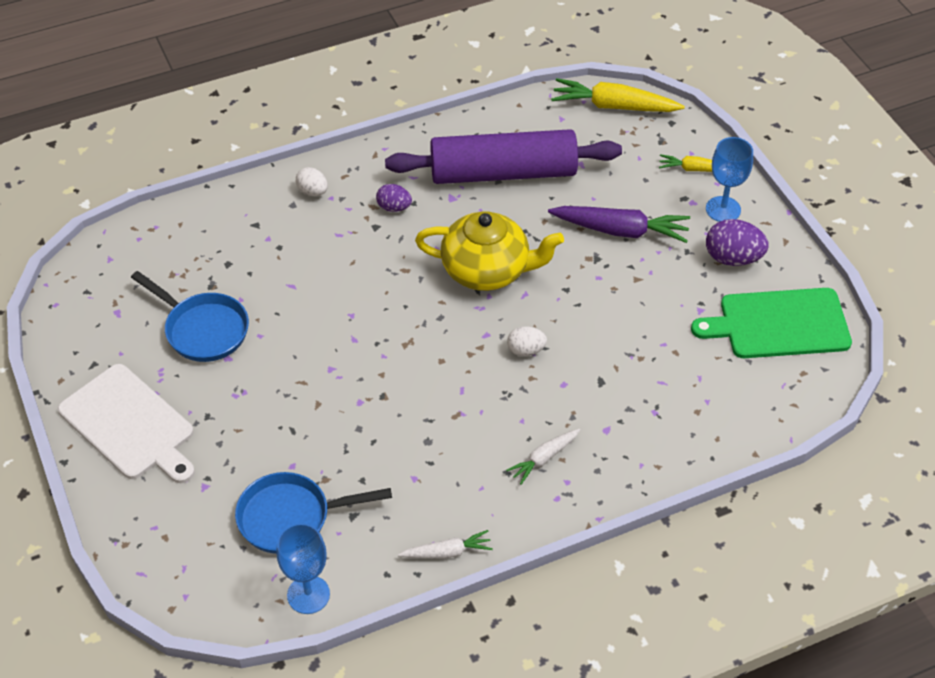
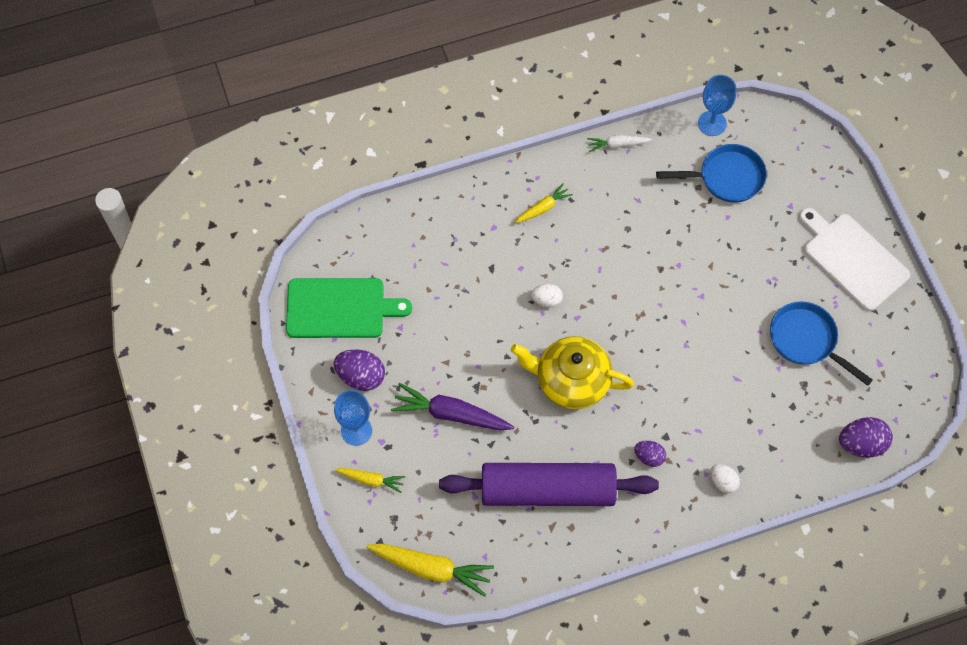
camera: 175 degrees left, 15 degrees up
white carrot [506,429,580,485] -> yellow carrot [515,183,573,223]
none -> purple egg [839,417,893,458]

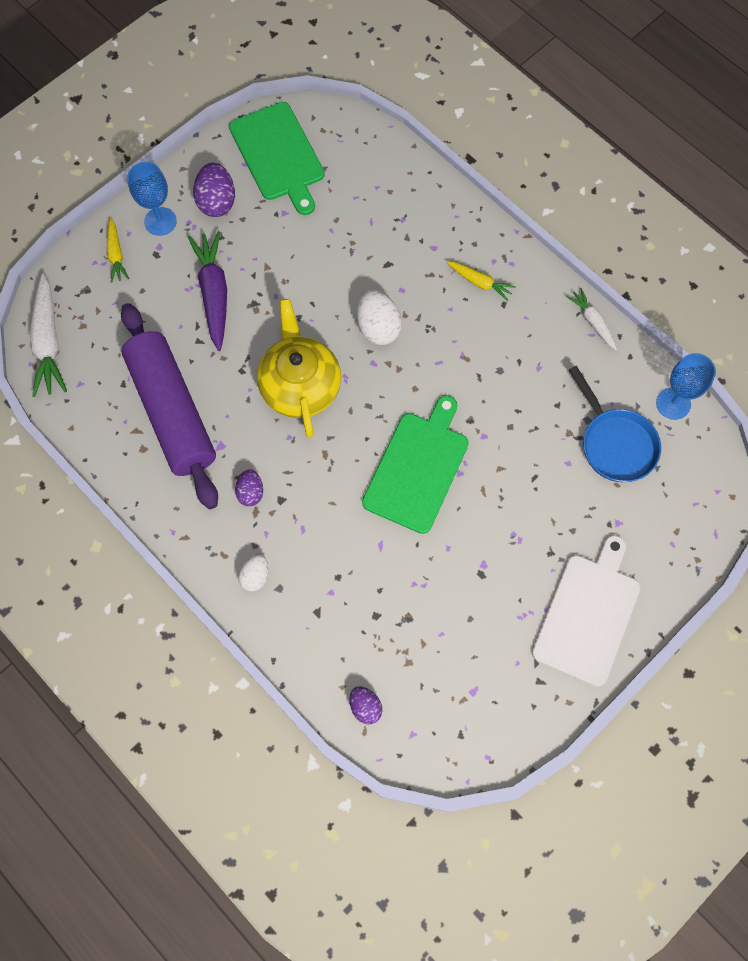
camera: 65 degrees right, 5 degrees up
yellow carrot [366,544,494,597] -> white carrot [30,274,67,397]
white egg [531,284,563,308] -> white egg [357,290,402,345], size x1.63
blue pan [770,302,873,386] -> none
purple egg [839,417,893,458] -> purple egg [350,686,382,725], size x0.61
none -> green cutting board [362,395,469,534]

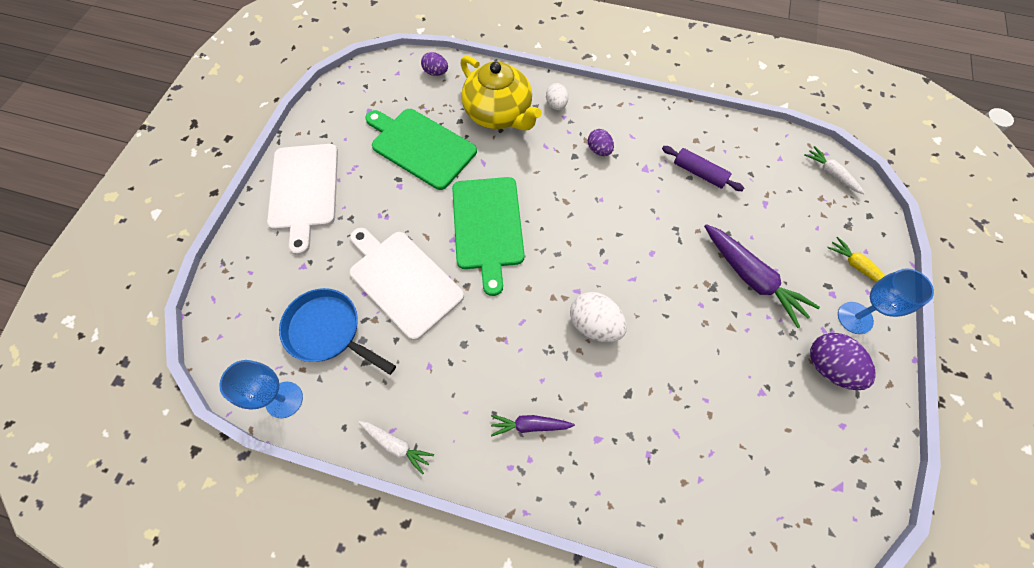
camera: 150 degrees right, 5 degrees down
white carrot [30,274,67,397] -> white carrot [804,146,865,194], size x0.56
purple rolling pin [121,303,218,509] -> purple rolling pin [662,146,744,191], size x0.43
green cutting board [229,102,325,215] -> green cutting board moved to [365,109,477,190]
yellow teapot [257,299,341,438] -> yellow teapot moved to [460,56,542,130]
yellow carrot [446,261,516,301] -> purple carrot [491,415,575,437]
none -> white cutting board [349,228,464,340]

